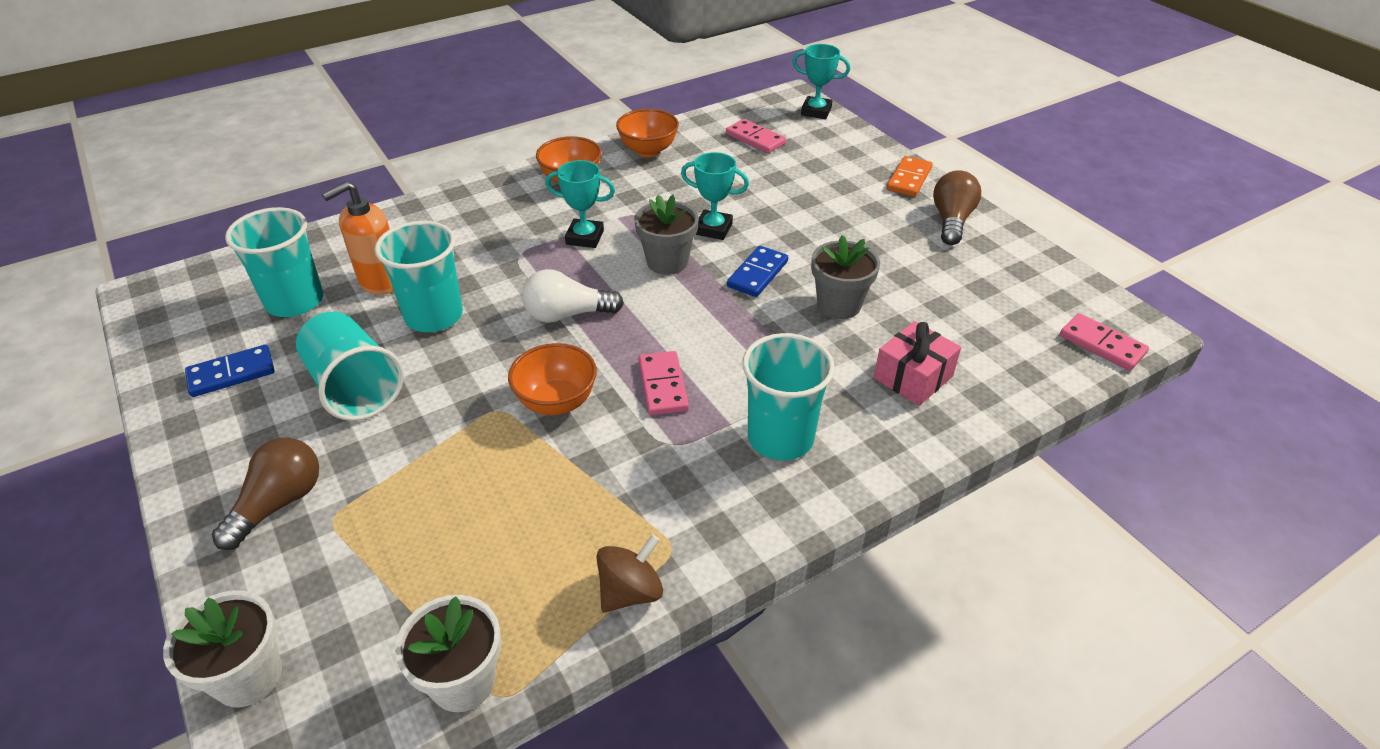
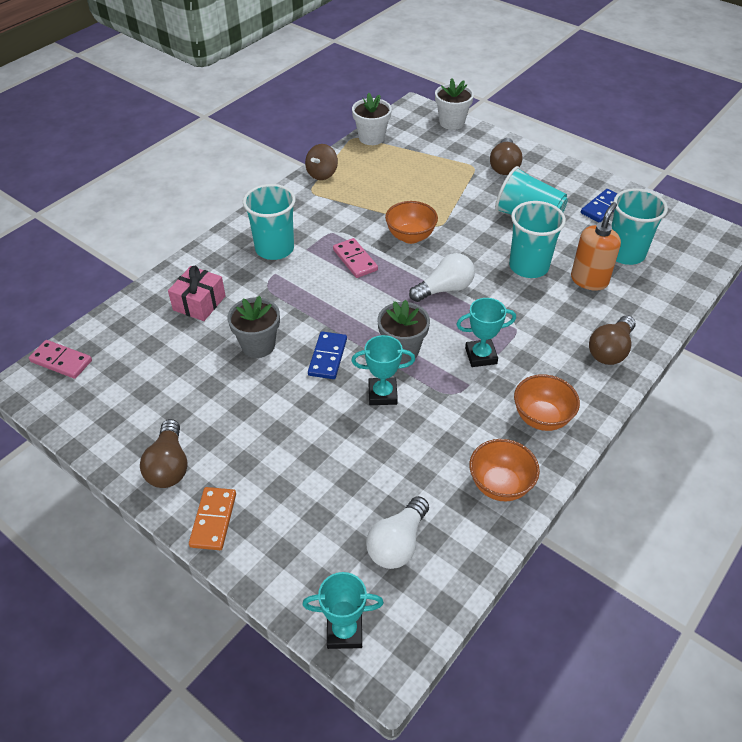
camera: 160 degrees right, 5 degrees up
pink domino [726,119,786,153] -> white light bulb [366,496,429,569]
none -> brown light bulb [589,315,636,365]

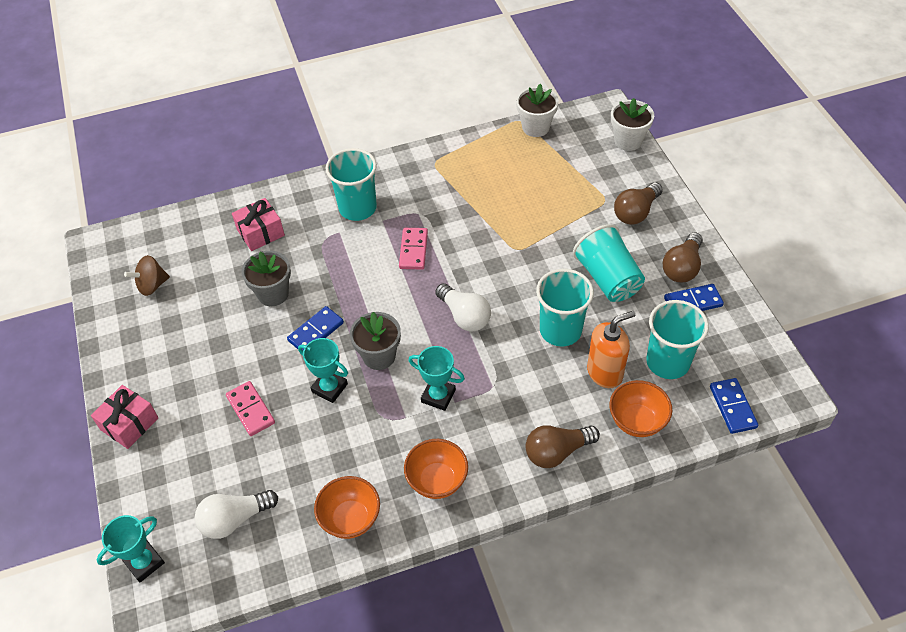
camera: 35 degrees right, 5 degrees up
pink domino [29,340,92,379] -> pink domino moved to [226,381,275,436]
brown light bulb [140,419,188,488] -> brown light bulb moved to [663,232,703,283]
orange domino [189,487,236,550] -> pink gift [91,385,159,449]
turquoise trophy [302,572,384,649] -> turquoise trophy turned 75 degrees counterclockwise [97,515,165,582]
brown spinning top [305,144,338,180] -> brown spinning top moved to [124,255,170,296]
orange bowl [385,201,438,244] -> orange bowl moved to [610,380,672,437]
white light bulb [409,253,475,302] -> white light bulb turned 45 degrees clockwise [435,283,491,332]
none -> blue domino [710,378,758,434]

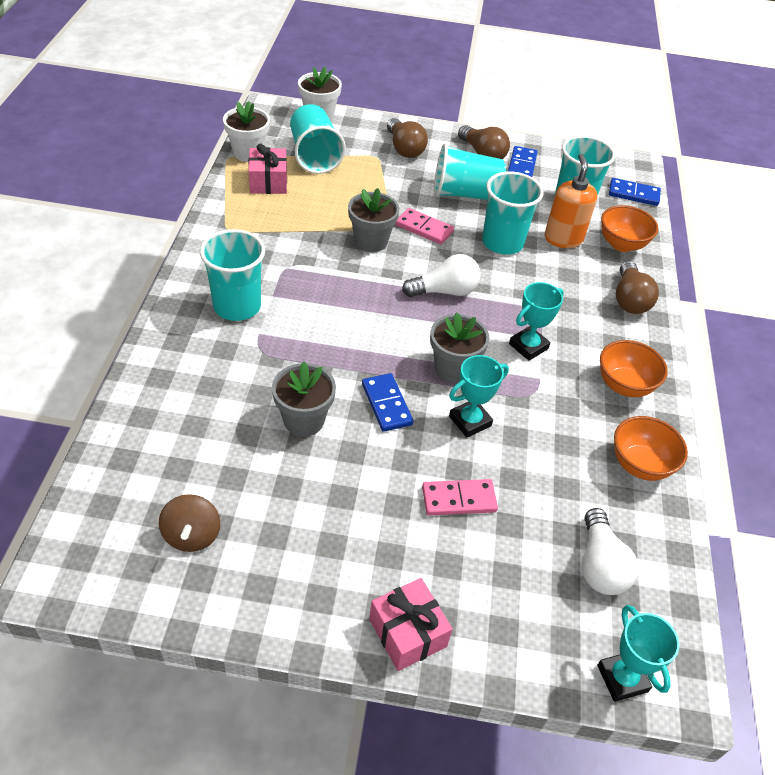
camera: 70 degrees left, 5 degrees down
pink gift [232,198,285,251] -> pink gift moved to [248,144,287,194]
pink domino [399,228,428,270] -> pink domino moved to [395,208,454,244]
none -> turquoise cup [290,104,346,174]
none -> grey flower pot [348,188,400,252]

